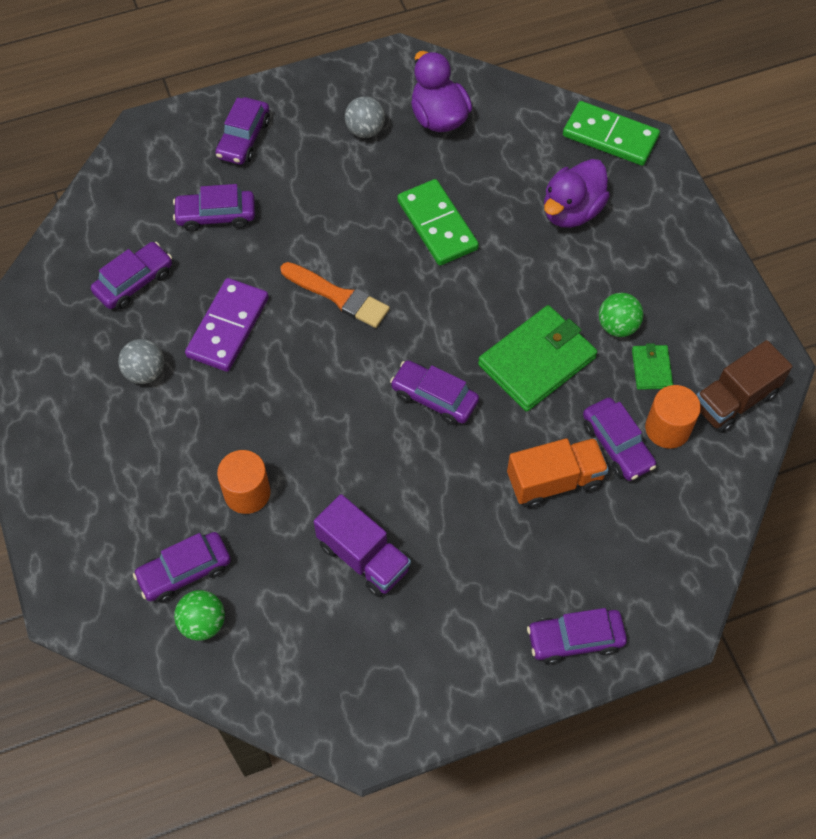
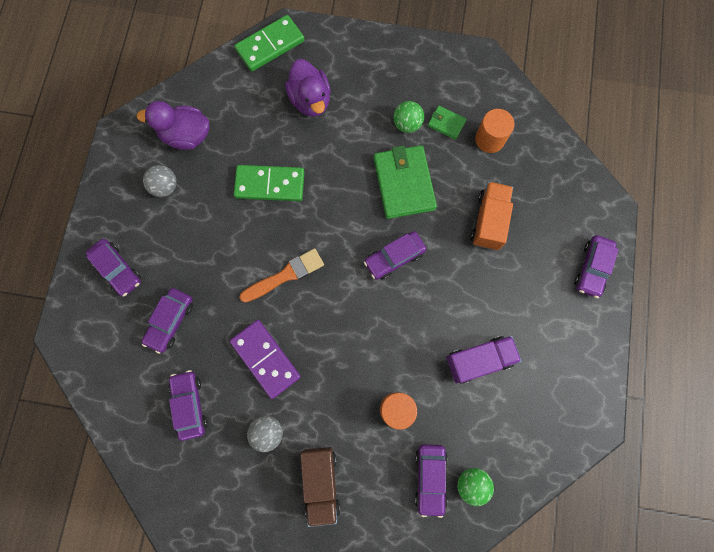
camera: 60 degrees left, 15 degrees up
purple car [583,398,656,481] -> none
brown truck [697,340,793,433] -> brown truck moved to [300,447,341,527]

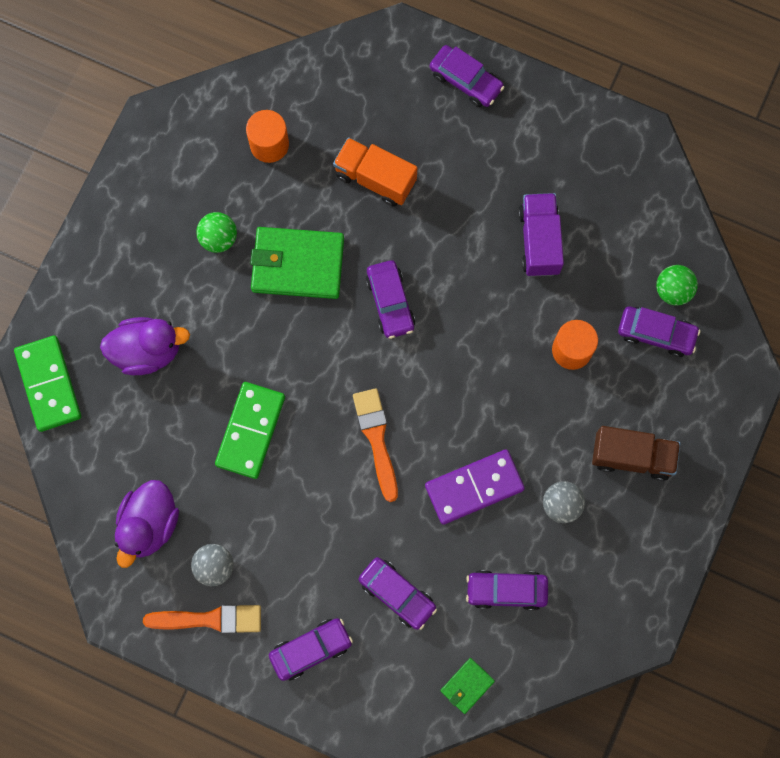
camera: 75 degrees left, 0 degrees up
green wallet [428,106,467,140] -> green wallet moved to [440,658,495,714]
none -> orange brush [143,605,261,634]

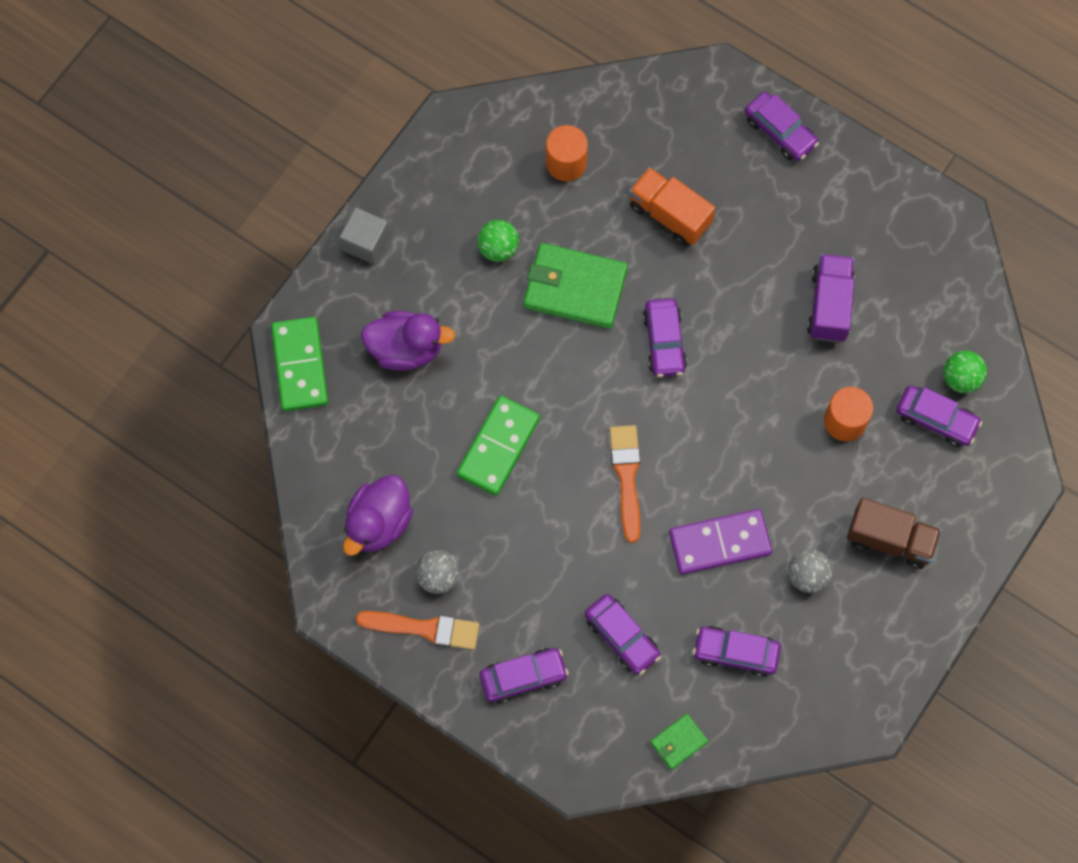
camera: 10 degrees right, 5 degrees down
none -> grey cube [339,208,390,264]

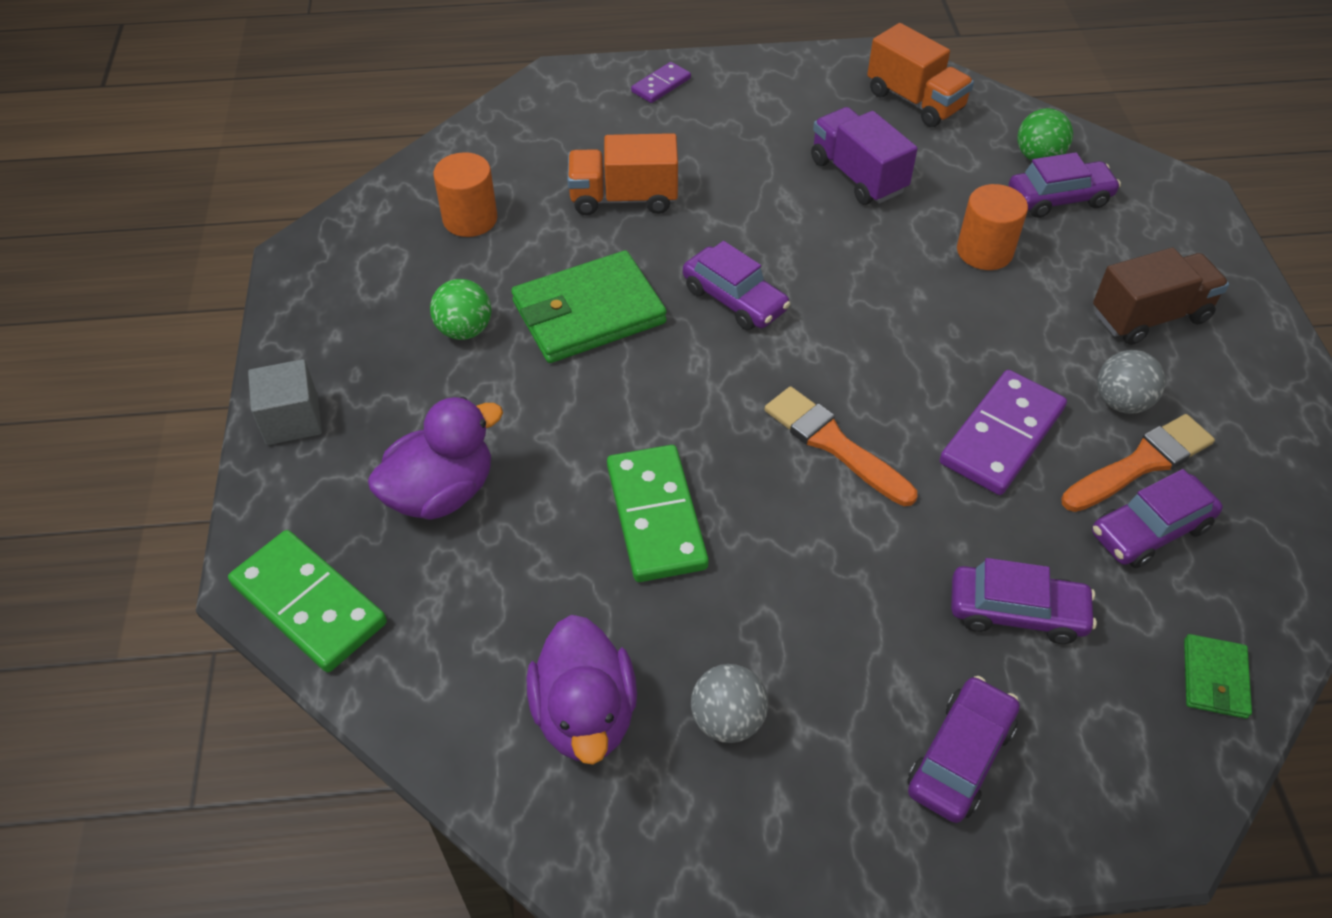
camera: 40 degrees left, 20 degrees down
orange brush [356,611,479,650] -> orange brush moved to [1061,414,1215,512]
purple car [745,92,819,161] -> purple domino [631,62,691,103]
none -> orange truck [867,23,974,127]

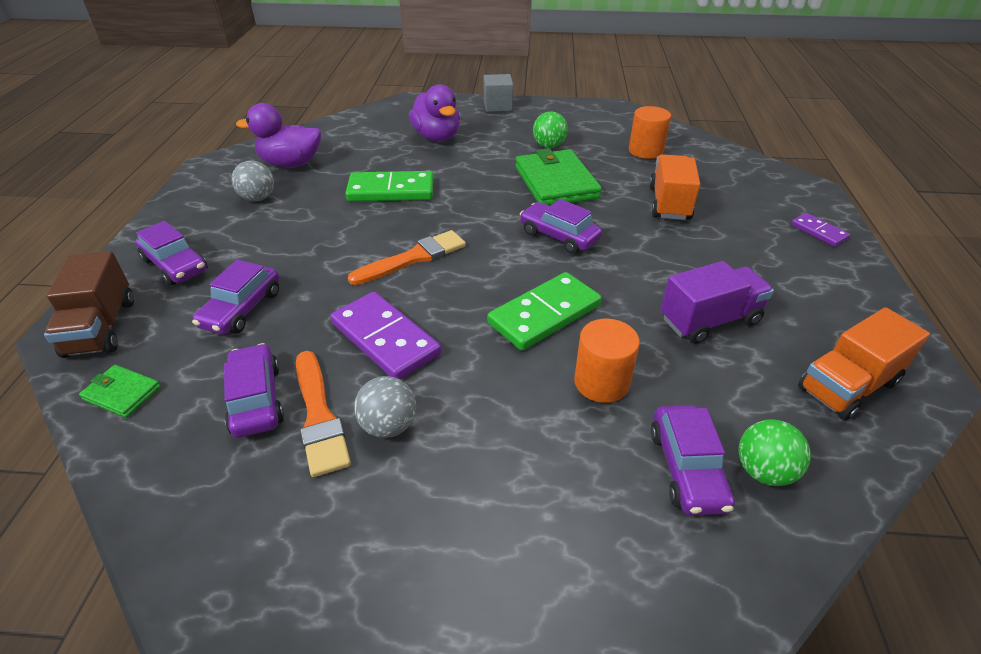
camera: 100 degrees right, 10 degrees down
green domino [228,530,387,672] -> green domino moved to [487,272,602,351]
purple car [683,241,790,330] -> purple car turned 75 degrees clockwise [520,199,602,254]
brown truck [1093,248,1229,345] -> brown truck moved to [44,251,134,358]

